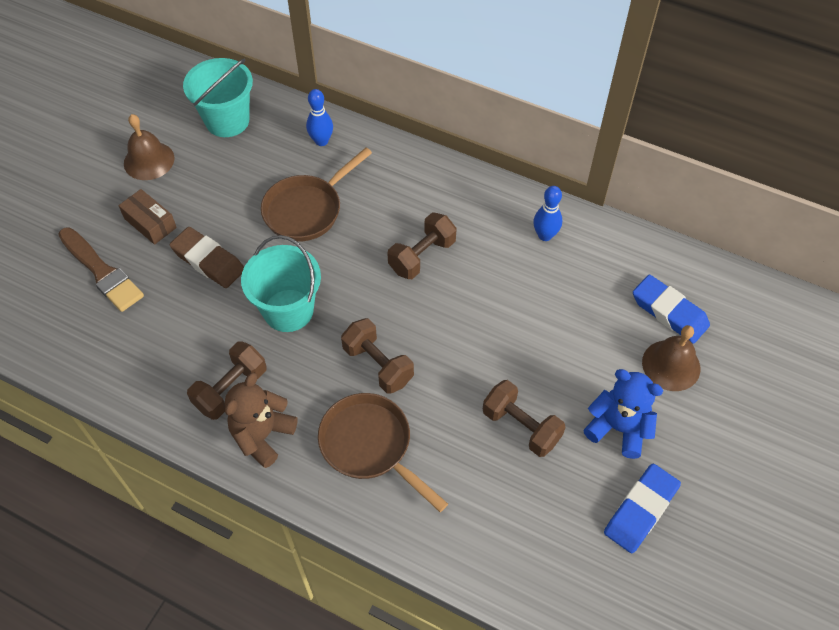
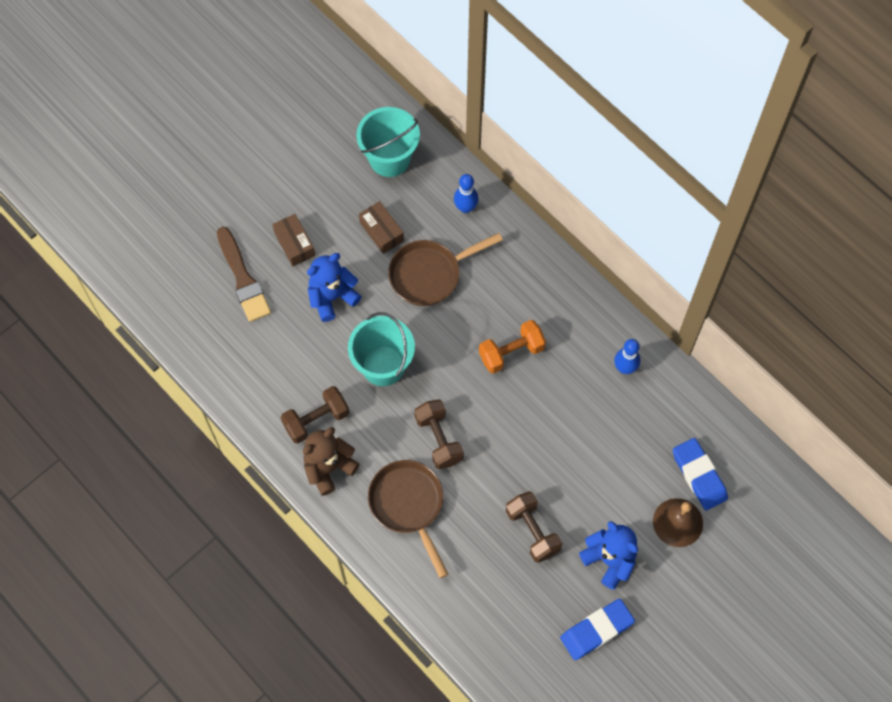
camera: 20 degrees right, 10 degrees up
brown bell [124,114,174,180] -> none
brown eraser [170,227,244,288] -> blue teddy bear [307,253,362,322]
brown dumbbell [388,212,457,279] -> orange dumbbell [479,320,546,374]
none -> brown box [359,201,404,254]

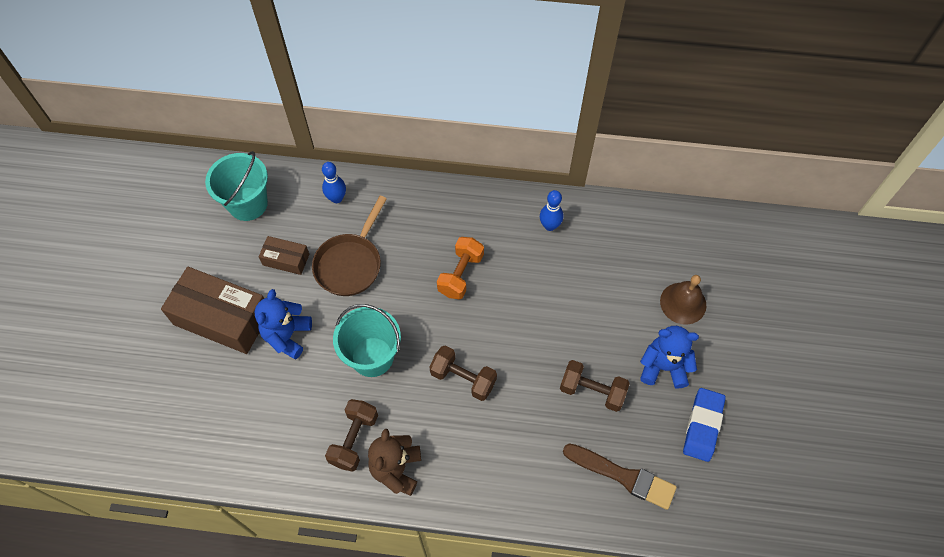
camera: 40 degrees left, 5 degrees down
brown brush [217,227,271,322] -> brown brush moved to [563,443,677,510]
brown box [272,214,315,267] -> brown box [161,267,264,354], size x1.98
brown pan [368,460,448,578] -> none
blue eraser [673,438,728,510] -> none

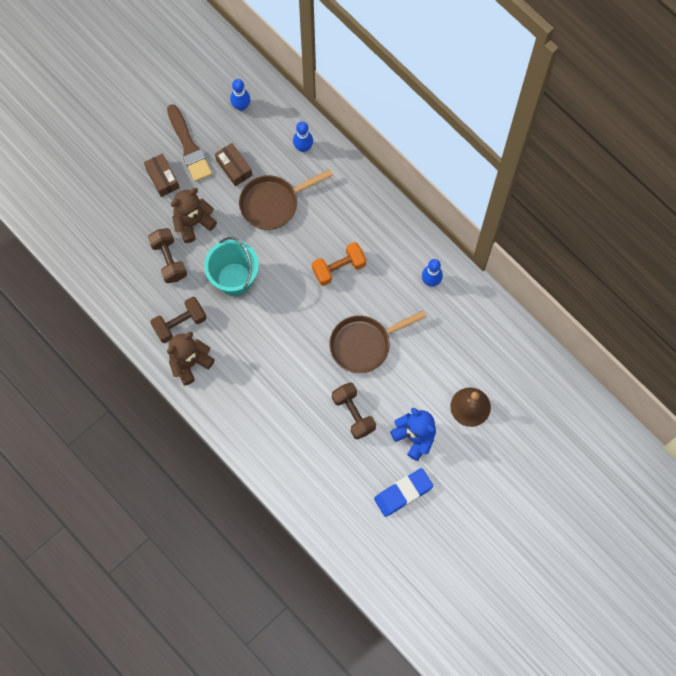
camera: 40 degrees right, 10 degrees up
brown box [161,267,264,354] -> brown box [144,153,180,197], size x0.50
turquoise bucket [205,151,268,221] -> blue bowling pin [230,79,250,111]
blue teddy bear [254,289,312,359] -> brown teddy bear [171,188,217,243]
brown dumbbell [429,346,497,401] -> brown dumbbell moved to [148,228,187,283]
brown brush [563,443,677,510] -> brown brush moved to [167,104,212,182]
none -> brown pan [330,310,427,373]

